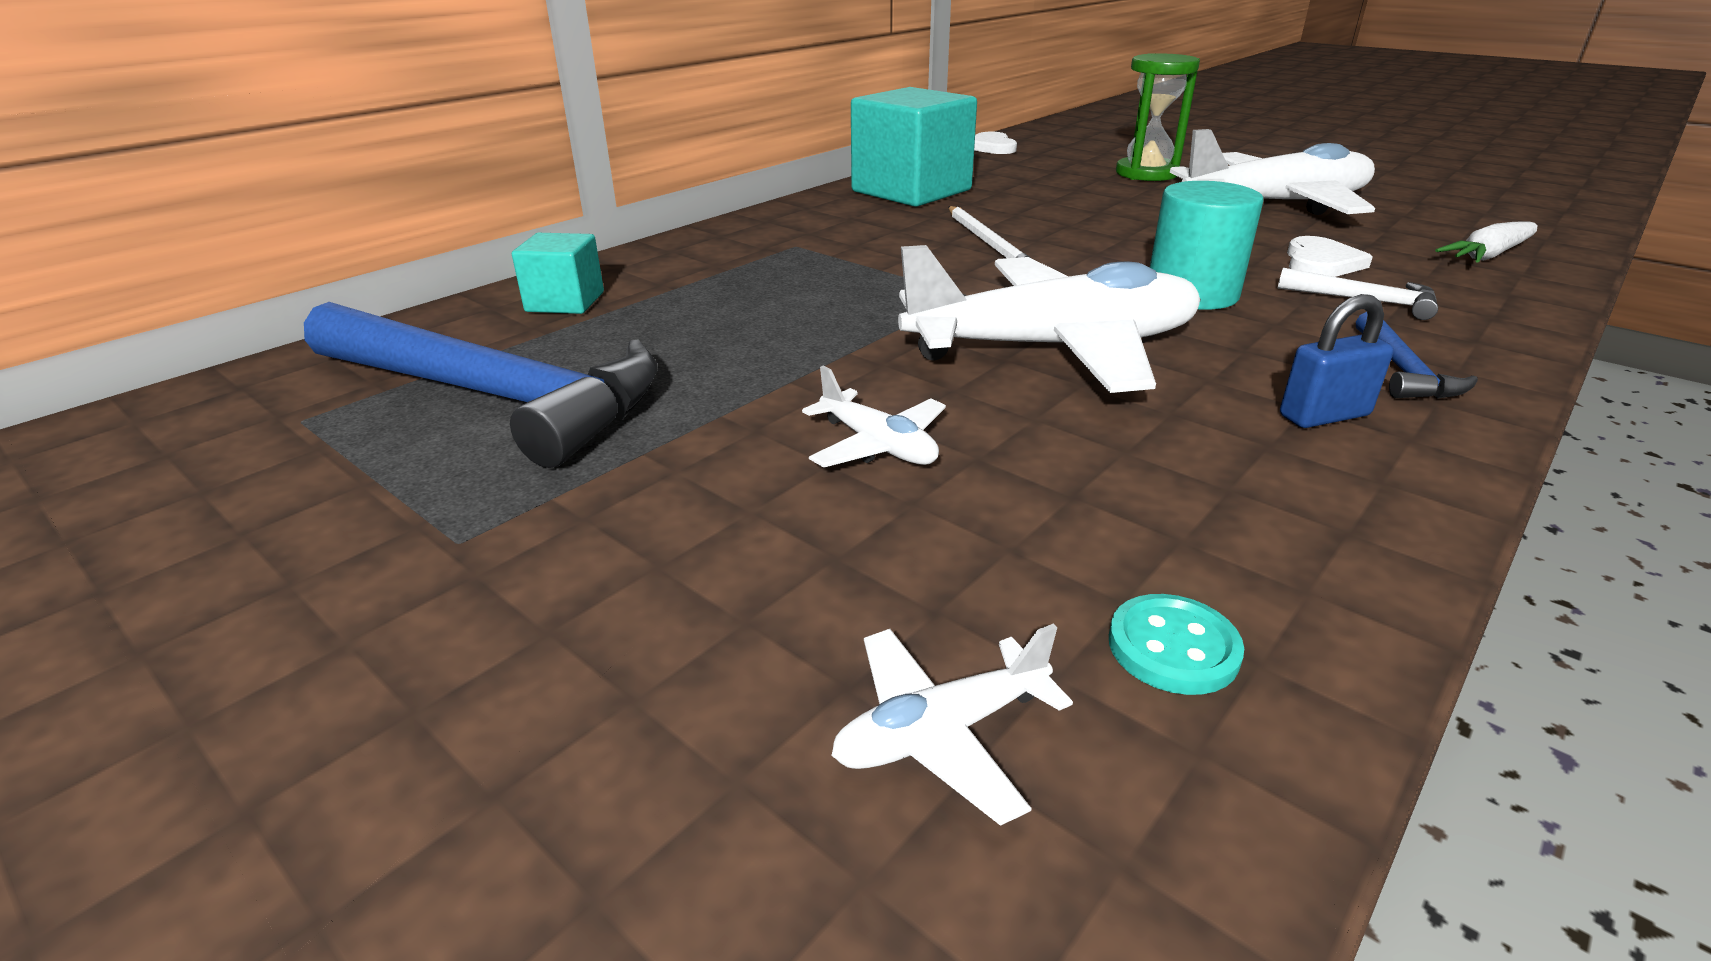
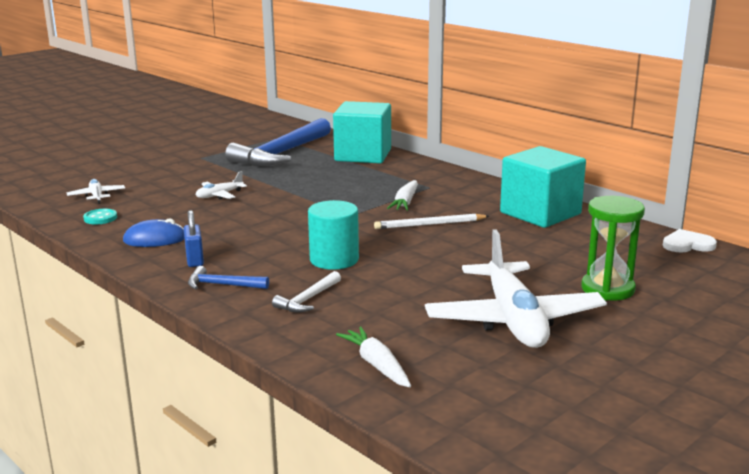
camera: 95 degrees right, 10 degrees down
turquoise cube [512,233,604,314] -> turquoise cube [333,101,391,163], size x1.99
white plane [898,245,1201,393] -> none
white heart [1287,236,1373,277] -> none
none -> blue mouse [123,218,185,247]
none -> white carrot [387,180,418,211]

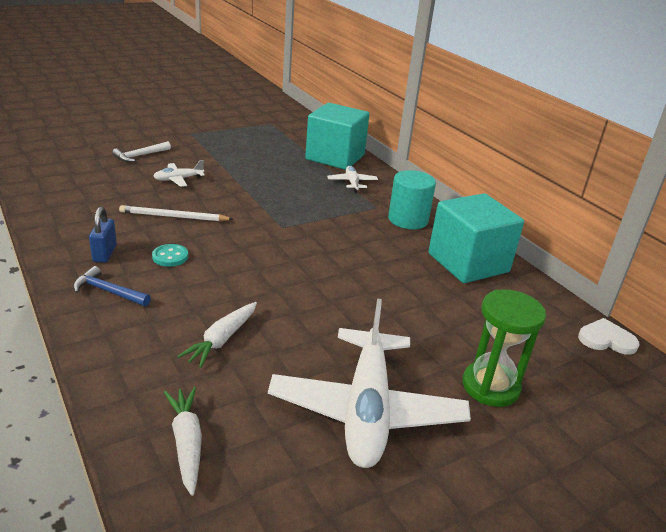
camera: 10 degrees right, 10 degrees up
white plane [67,179,125,204] -> white plane moved to [327,166,378,192]
turquoise button [83,209,117,224] -> turquoise button moved to [152,244,188,267]
blue mouse [123,218,185,247] -> none
blue hammer [225,118,331,166] -> none
white hammer [272,271,341,313] -> white hammer moved to [112,141,171,162]
turquoise cylinder [308,200,359,270] -> turquoise cylinder moved to [388,170,436,229]
white pencil [374,214,489,229] -> white pencil moved to [119,205,233,221]
white carrot [387,180,418,211] -> white carrot moved to [177,302,257,368]

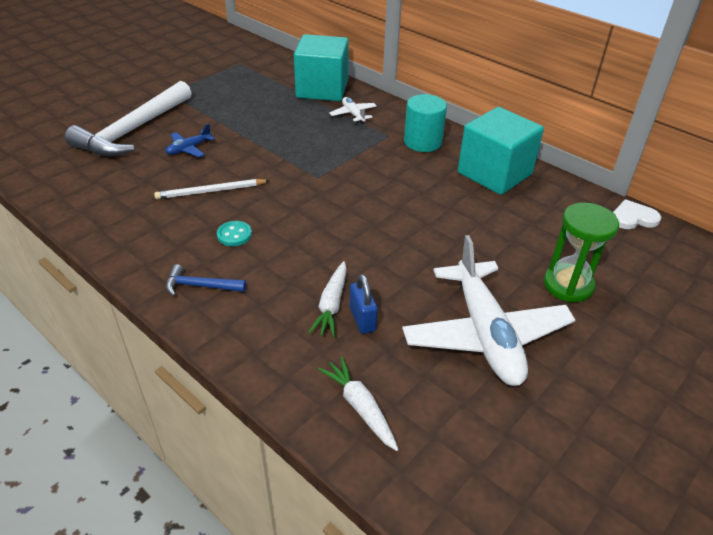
camera: 15 degrees left, 10 degrees up
blue padlock [89,207,117,263] -> blue padlock moved to [350,274,378,334]
white hammer [112,141,171,162] -> white hammer [65,81,192,156], size x2.31
white plane [153,160,205,187] -> blue plane [166,124,215,157]

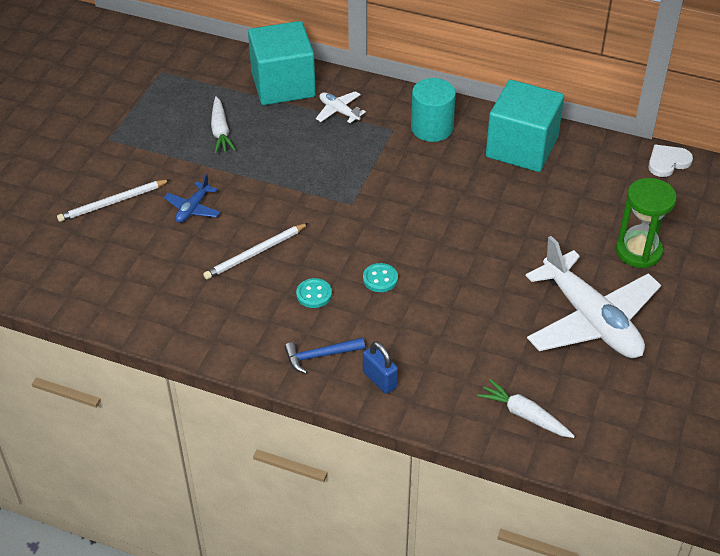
camera: 20 degrees left, 5 degrees up
white hammer [65,81,192,156] -> white pencil [57,180,170,222]
white carrot [308,261,347,337] -> white carrot moved to [211,96,236,154]
blue padlock [350,274,378,334] -> blue padlock moved to [363,341,398,394]
none -> turquoise button [363,263,398,292]

